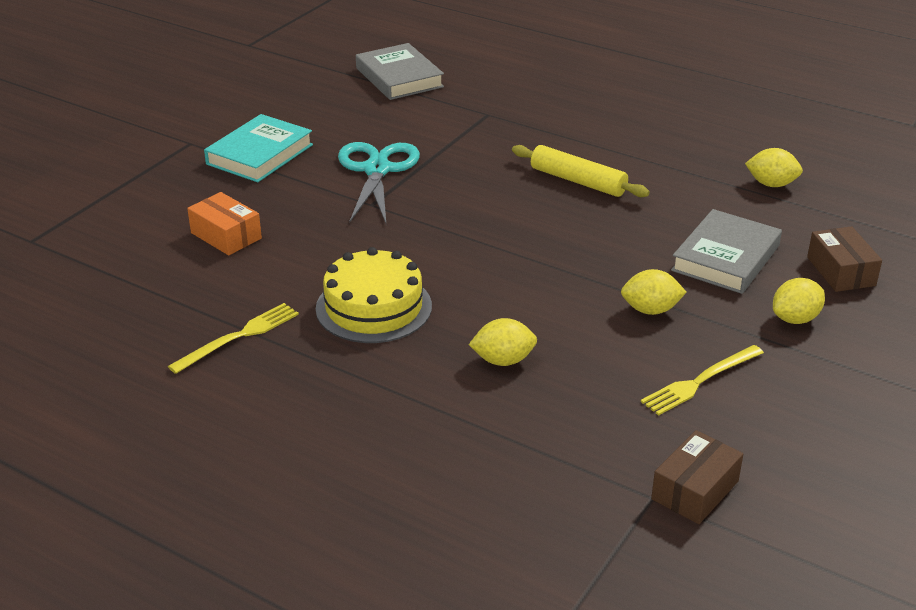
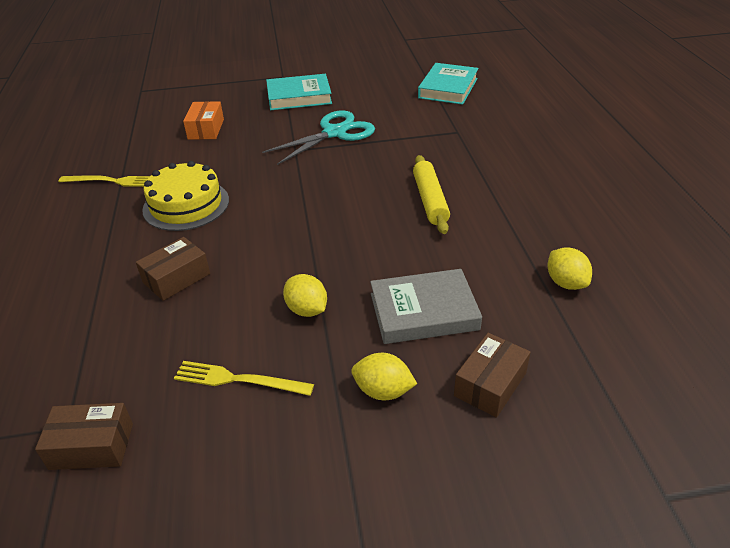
camera: 50 degrees right, 5 degrees up
grey book [356,43,444,100] -> turquoise book [418,63,479,105]
yellow lemon [469,318,537,366] -> brown box [136,237,210,301]

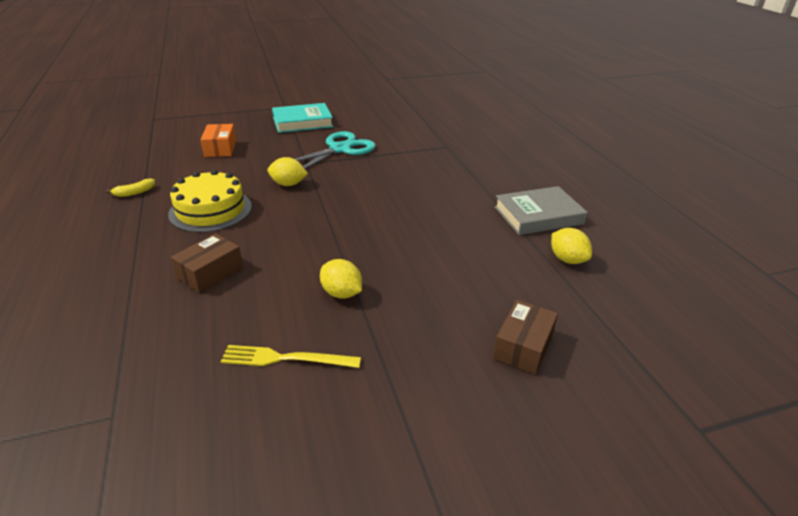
camera: 10 degrees left, 5 degrees down
brown box [35,403,133,470] -> none
yellow fork [59,175,150,187] -> yellow banana [106,178,155,197]
yellow lemon [351,353,417,400] -> yellow lemon moved to [267,157,308,186]
grey book [370,269,482,344] -> grey book moved to [494,186,588,235]
yellow rolling pin [413,155,450,234] -> none
turquoise book [418,63,479,105] -> none

